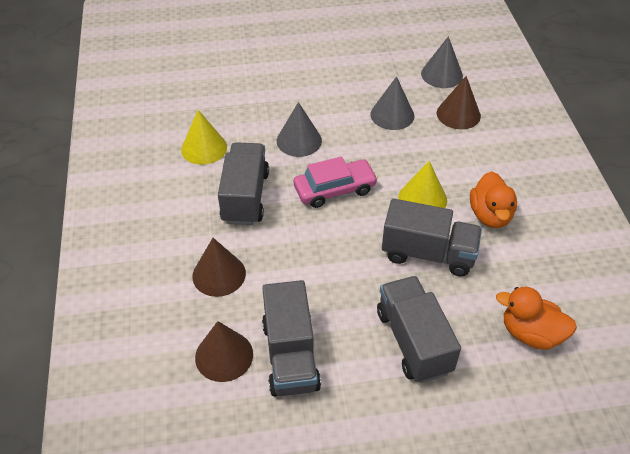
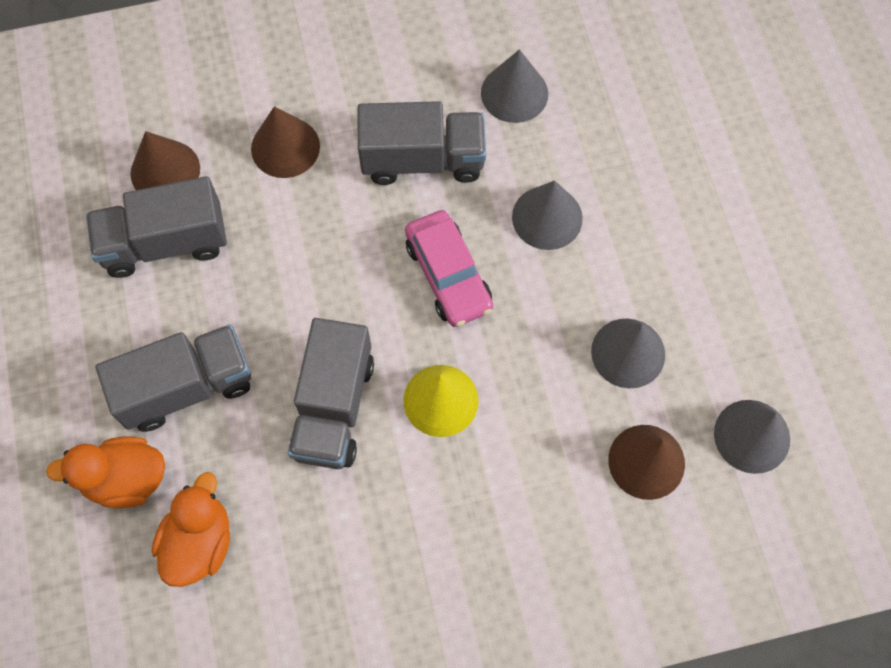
camera: 85 degrees right, 20 degrees up
yellow cone [181,110,227,165] -> grey cone [481,49,548,123]
orange duck [470,171,517,228] -> orange duck moved to [46,436,165,508]

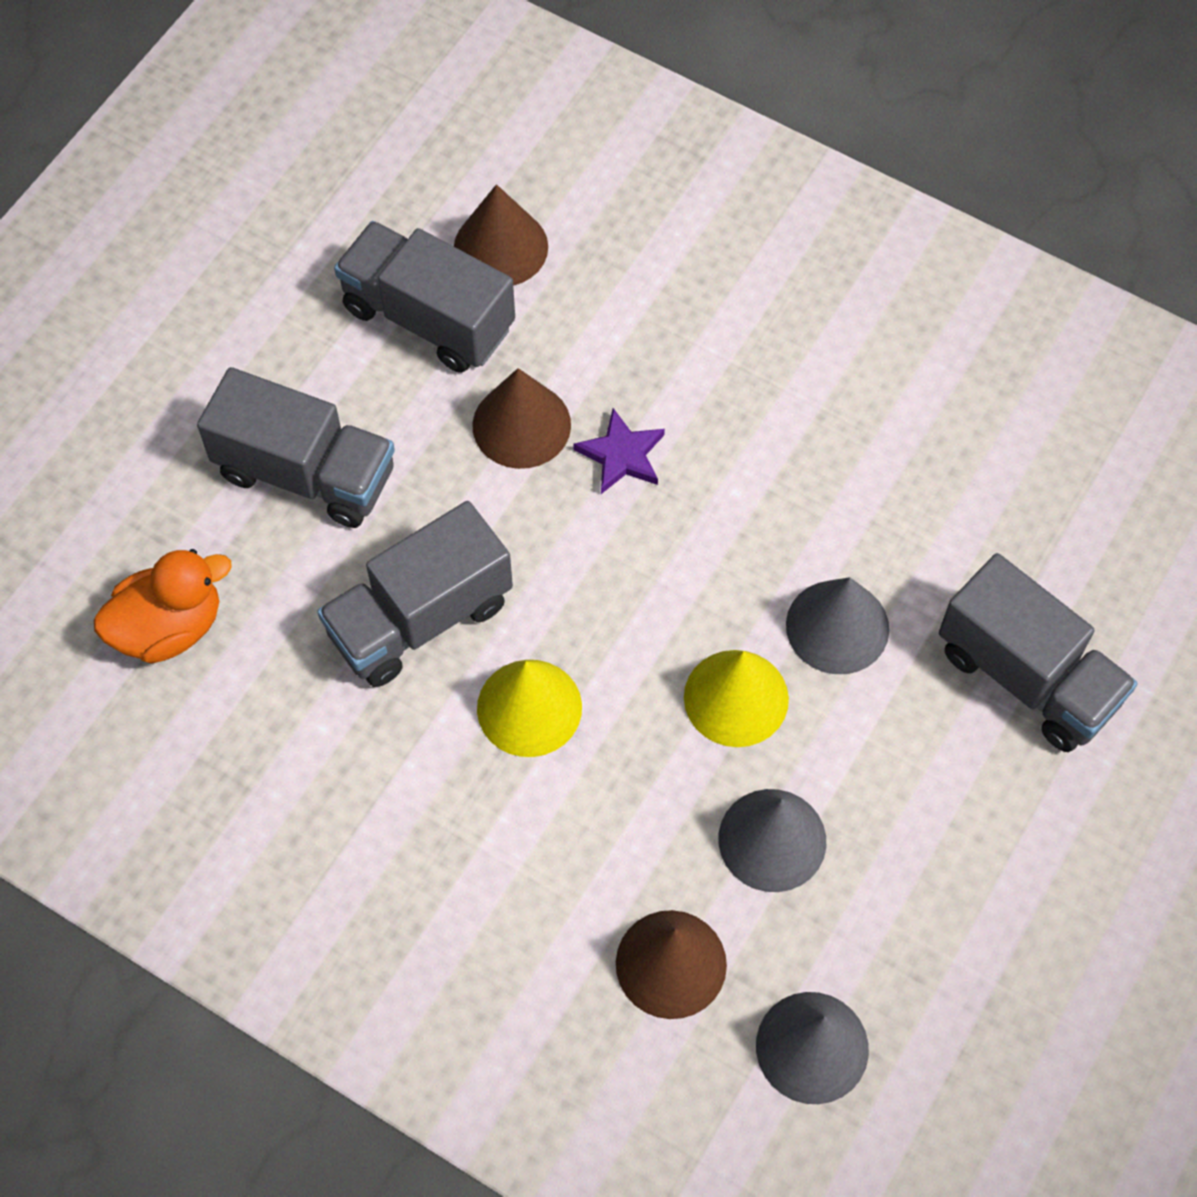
camera: 45 degrees right, 5 degrees down
orange duck [46,436,165,508] -> none
brown cone [251,106,320,178] -> brown cone moved to [473,368,571,469]
grey truck [358,101,486,185] -> grey truck moved to [939,553,1137,752]
pink car [405,210,493,327] -> none
grey cone [481,49,548,123] -> none
none -> purple star [574,408,665,494]
none -> yellow cone [684,650,789,747]

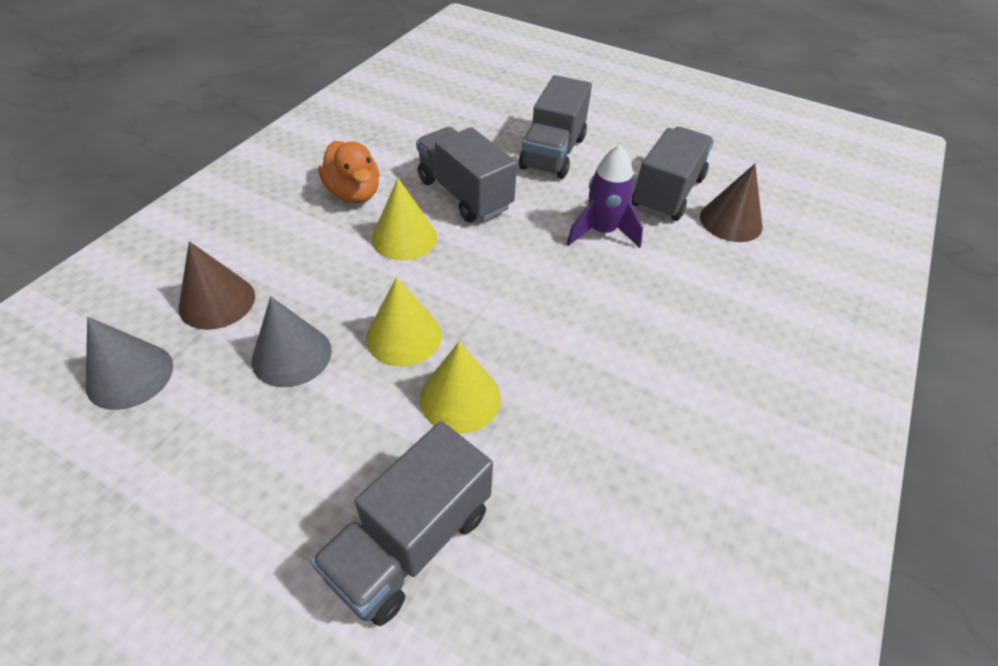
camera: 85 degrees right, 15 degrees down
orange duck [94,549,232,664] -> orange duck moved to [318,141,379,203]
brown cone [473,368,571,469] -> purple rocket [567,145,643,248]
purple star [574,408,665,494] -> none
grey cone [786,577,889,674] -> yellow cone [420,342,501,433]

